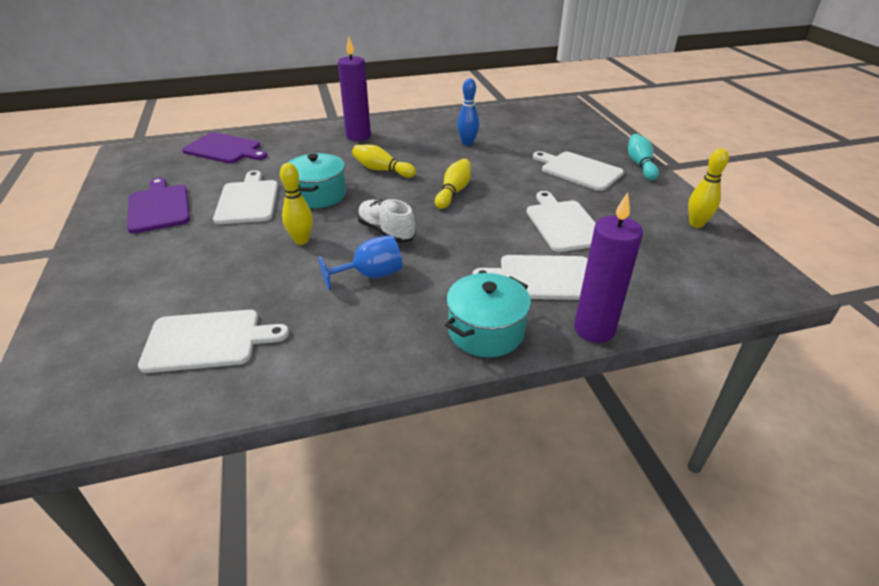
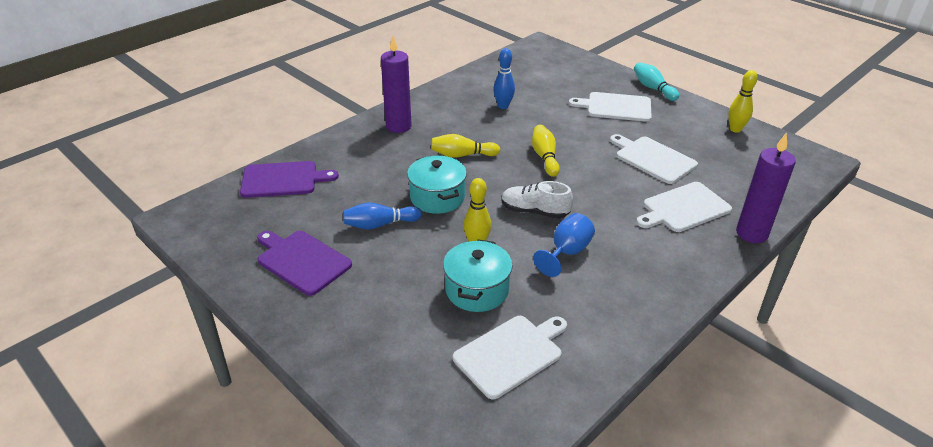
camera: 30 degrees left, 0 degrees up
white cutting board [213,170,278,224] -> blue bowling pin [343,203,422,229]
turquoise pot [445,273,531,357] -> turquoise pot moved to [443,239,513,312]

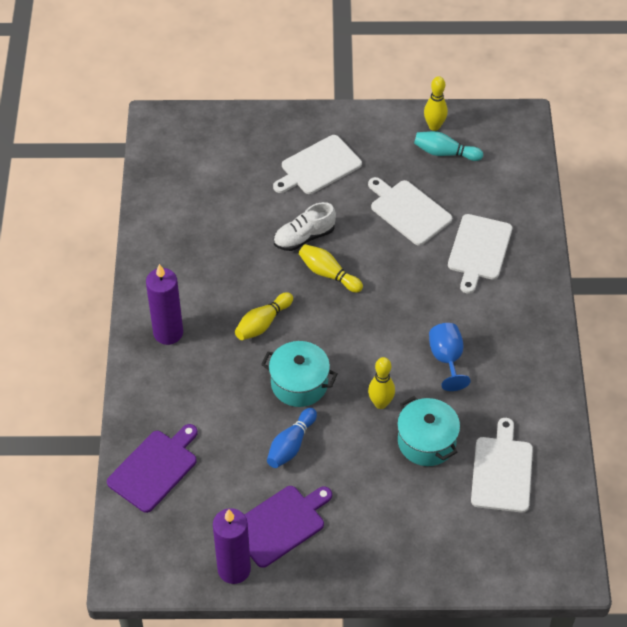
camera: 45 degrees left, 15 degrees up
purple cutting board [257,231,352,296] -> purple cutting board turned 150 degrees clockwise [244,486,332,568]
blue bowling pin [493,48,515,109] -> none
white shoe [501,181,573,219] -> white shoe moved to [274,202,336,251]
white cutting board [610,134,698,184] -> white cutting board turned 45 degrees clockwise [368,177,452,246]
turquoise bowling pin [634,62,679,101] -> turquoise bowling pin moved to [414,131,483,161]
purple candle [736,132,796,243] -> purple candle moved to [213,508,251,584]

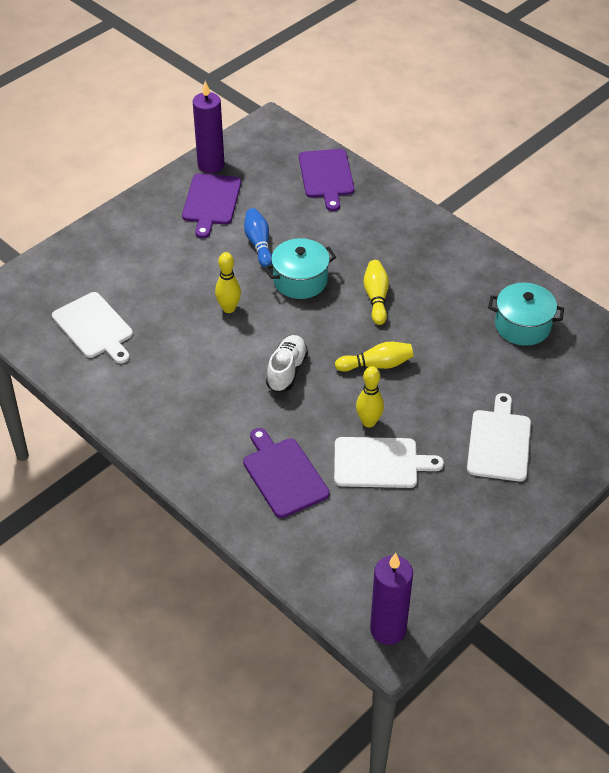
camera: 135 degrees right, 5 degrees down
purple candle [146,264,183,345] -> purple candle moved to [370,553,413,645]
white shoe [274,202,336,251] -> white shoe moved to [266,335,308,393]
turquoise pot [397,396,460,466] -> turquoise pot moved to [488,283,564,346]
turquoise bowling pin [414,131,483,161] -> none
yellow bowling pin [424,76,448,131] -> yellow bowling pin moved to [356,366,384,427]
blue goblet [429,323,471,391] -> none
white cutting board [448,214,512,294] -> purple cutting board [243,428,330,518]

